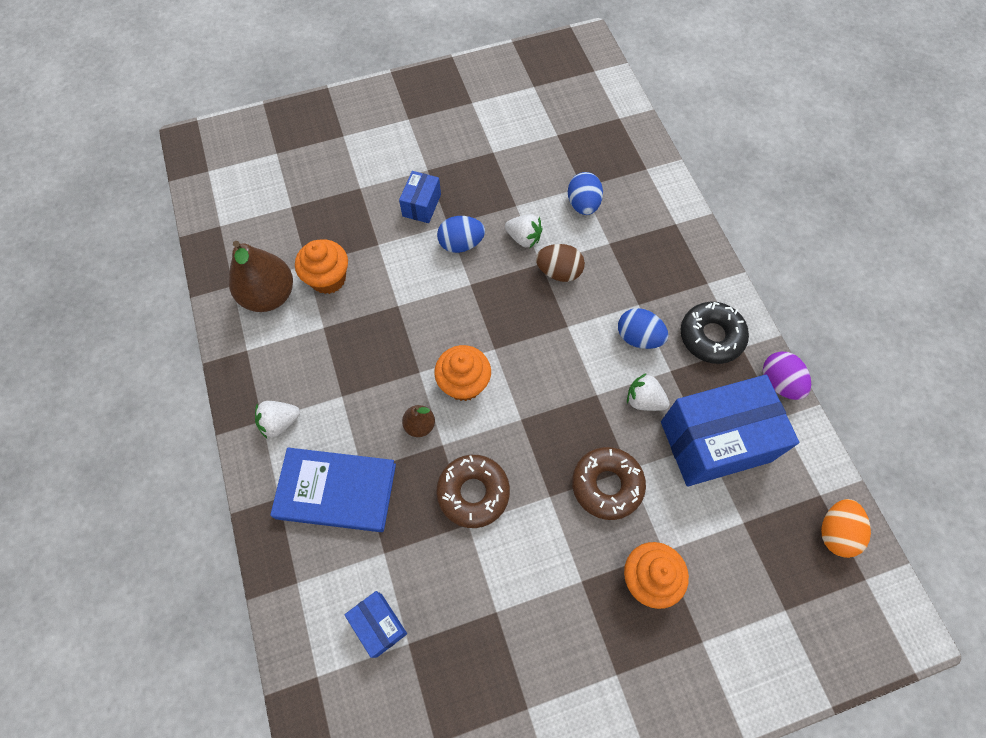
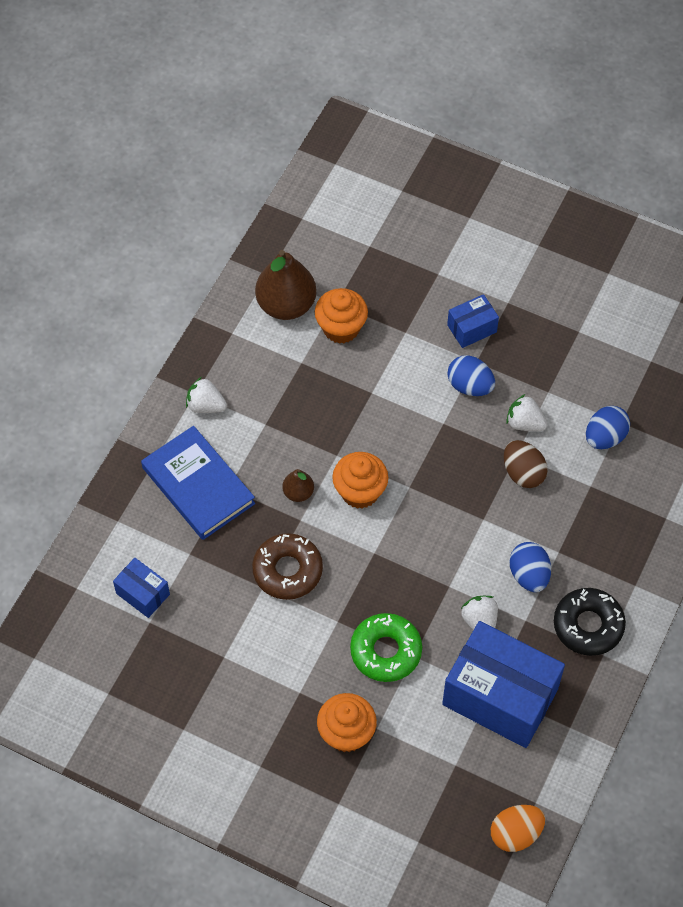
camera: 45 degrees right, 5 degrees down
blue box [344,591,407,658] -> blue box turned 60 degrees counterclockwise [113,558,170,618]
white strawberry [505,214,543,248] -> white strawberry turned 135 degrees clockwise [506,394,548,431]
brown donut [572,447,646,520] -> green donut [350,613,422,682]
purple egg [763,351,811,400] -> none

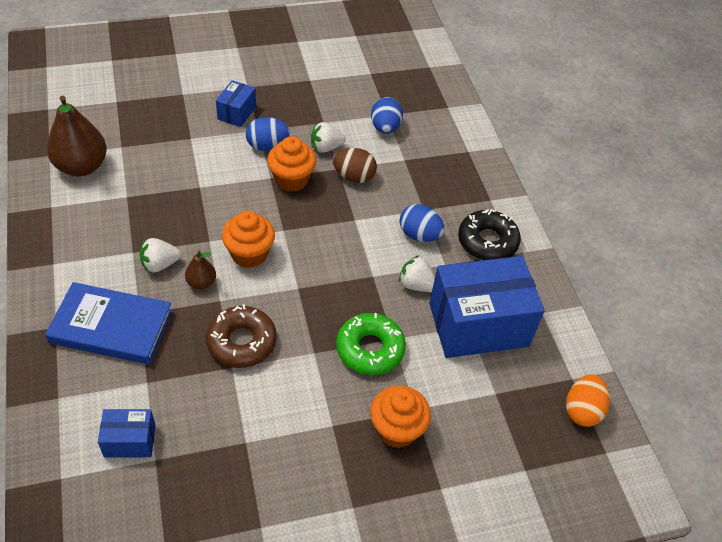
camera: 45 degrees left, 10 degrees down
white strawberry [186,377,227,413] -> white strawberry moved to [140,238,181,272]
orange cupcake [315,288,368,344] -> orange cupcake moved to [267,136,316,192]

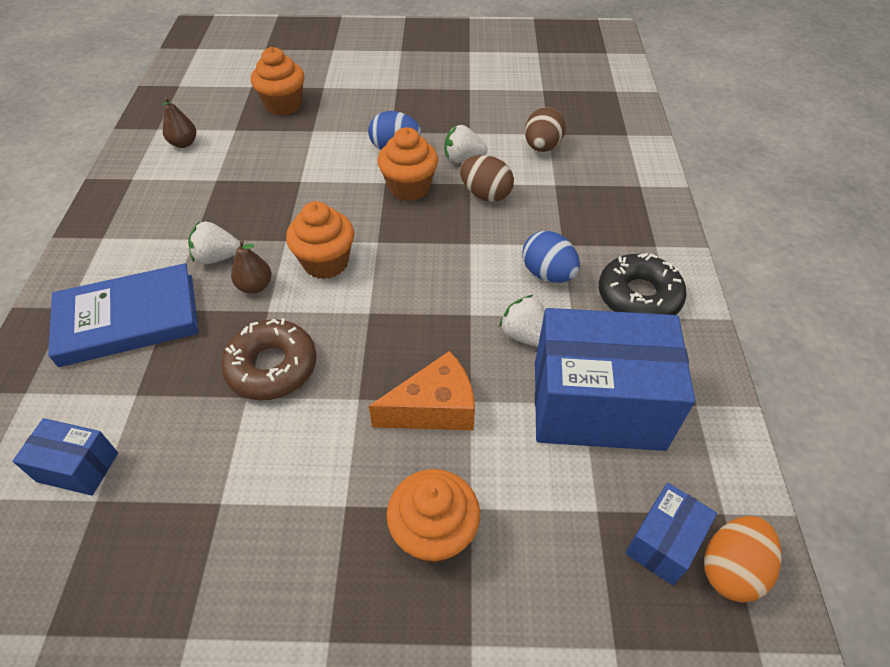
camera: 20 degrees right, 0 degrees up
blue book [45,282,173,365] -> blue book turned 45 degrees counterclockwise [48,263,199,367]
brown pear [47,96,107,176] -> brown pear [162,97,196,148], size x0.50
blue box [216,80,256,127] -> blue box moved to [625,483,717,585]
green donut [336,313,406,375] -> orange cheese [369,351,475,430]
blue egg [371,97,403,134] -> brown egg [525,107,566,152]
none -> orange cupcake [251,47,305,116]

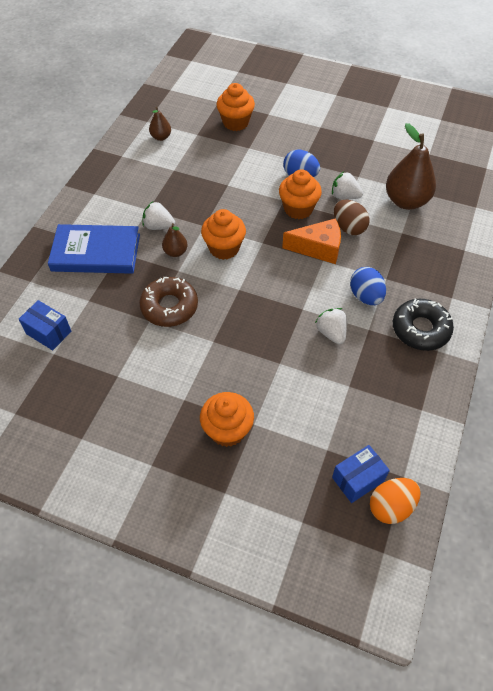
camera: 20 degrees right, 5 degrees up
orange cheese [369,351,475,430] -> orange cheese moved to [282,218,341,264]
brown egg [525,107,566,152] -> brown pear [386,123,436,210]
blue box [535,308,695,451] -> none

